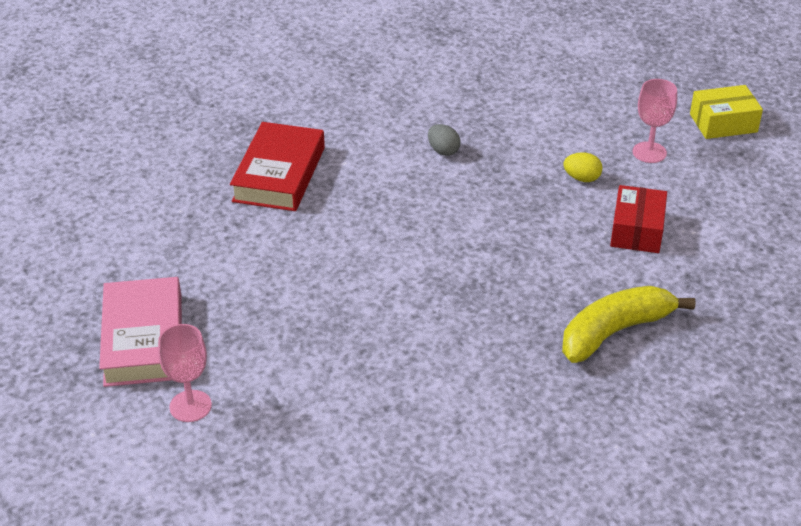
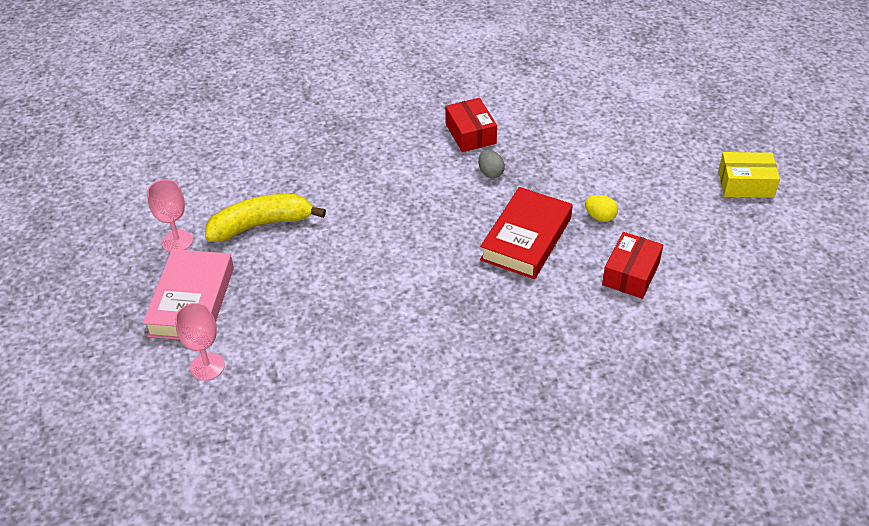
camera: 15 degrees right, 5 degrees up
red book [230,122,325,211] -> red book moved to [480,187,573,279]
yellow banana [562,286,696,363] -> yellow banana moved to [205,194,326,242]
pink goblet [633,79,677,163] -> pink goblet moved to [147,179,193,252]
none -> red box [445,98,497,152]

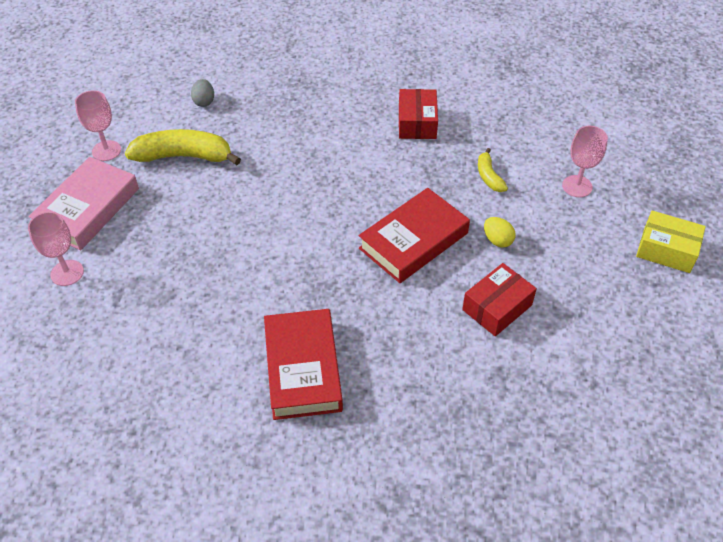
camera: 20 degrees right, 5 degrees up
grey egg [478,150,505,178] -> grey egg moved to [191,79,214,107]
none -> red book [264,309,343,420]
none -> yellow banana [478,148,508,192]
none -> pink goblet [562,126,608,197]

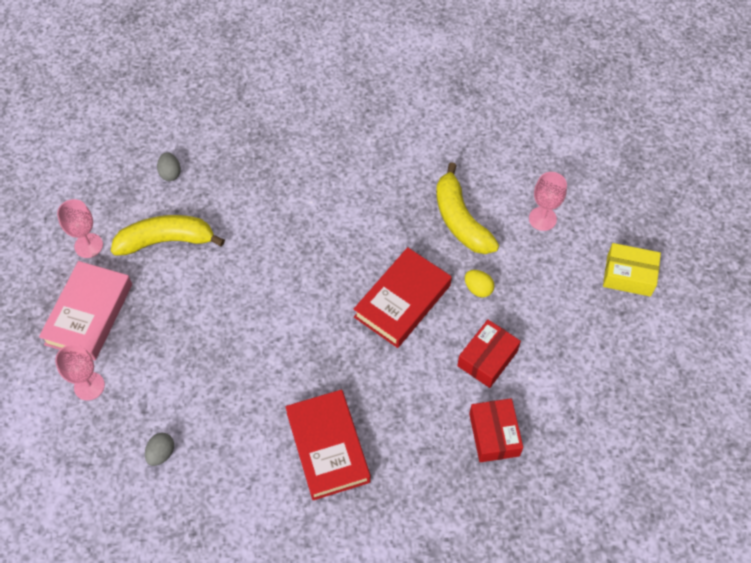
camera: 10 degrees left, 10 degrees up
red box [399,89,438,139] -> red box moved to [469,398,523,462]
yellow banana [478,148,508,192] -> yellow banana [436,162,499,254], size x1.95
none -> grey egg [145,433,174,466]

